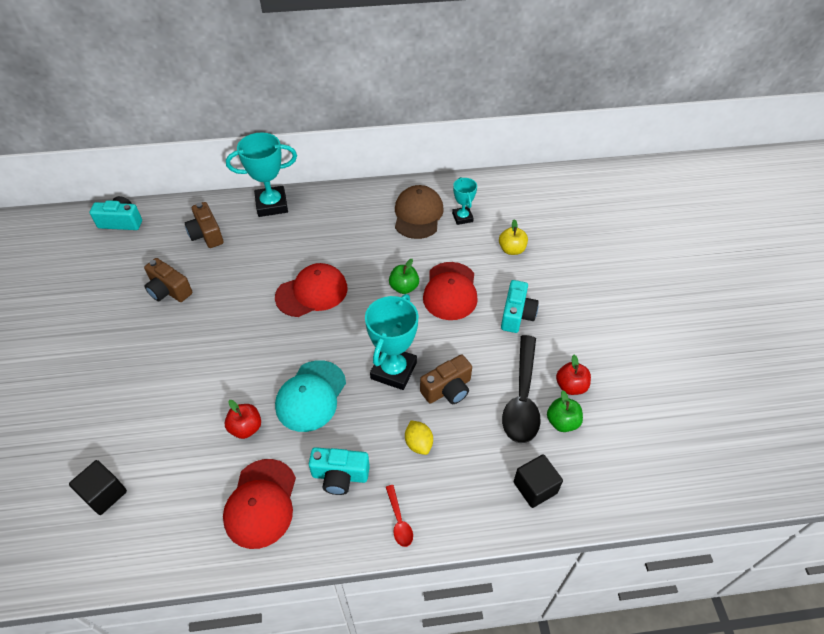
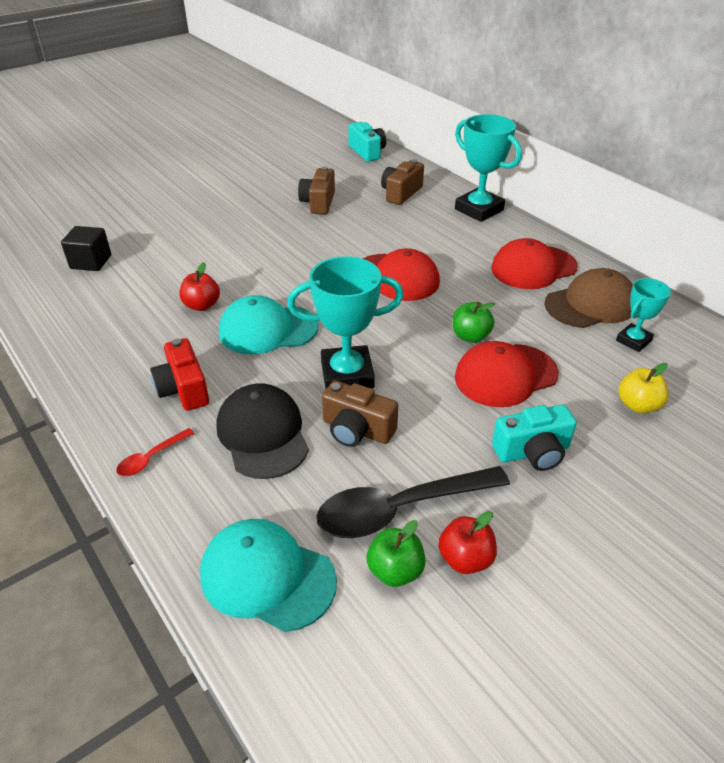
camera: 60 degrees right, 10 degrees down
red cap [223,459,296,549] -> red cap moved to [491,238,578,289]
turquoise camera [309,447,370,495] -> red camera [150,338,209,411]
yellow lemon [405,421,433,455] -> black cap [216,383,309,479]
black cube [514,454,563,508] -> turquoise cap [200,519,337,632]

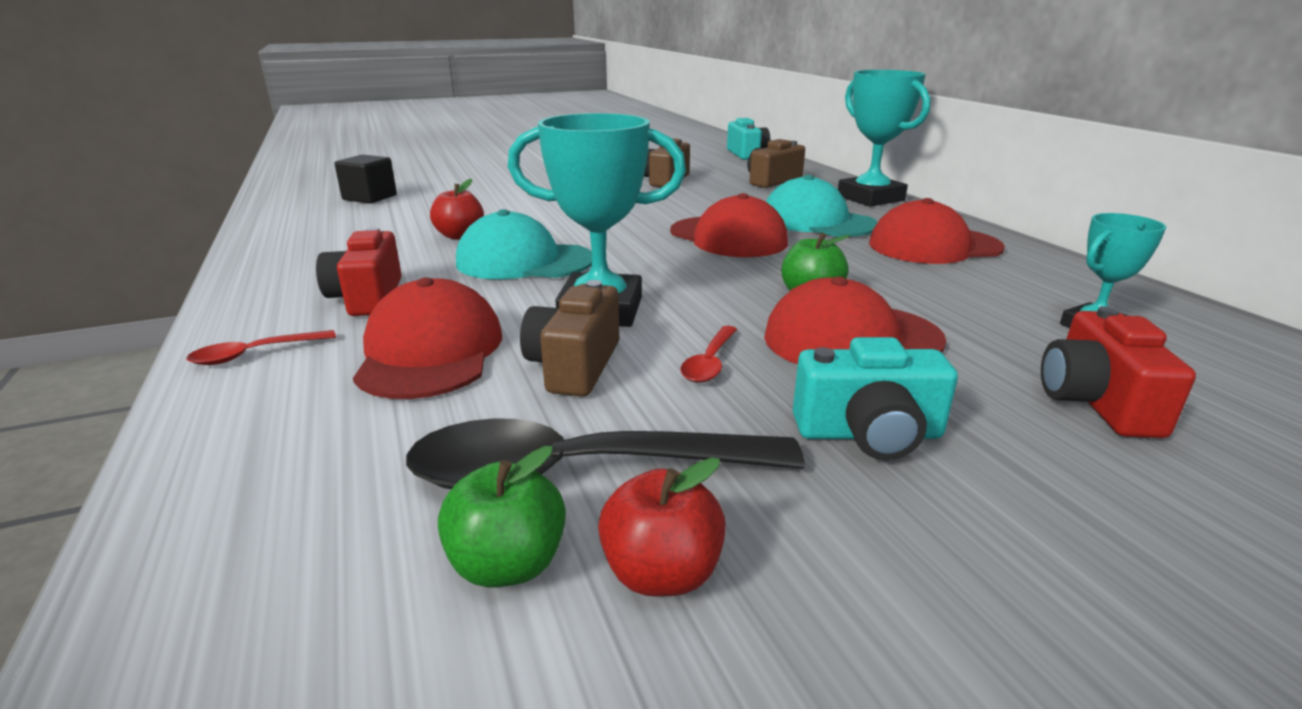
camera: 15 degrees right, 15 degrees down
turquoise cap [200,519,337,632] -> turquoise cap moved to [766,175,878,237]
black cap [216,383,309,479] -> red cap [353,277,502,399]
brown camera [322,381,398,447] -> brown camera turned 60 degrees clockwise [520,280,619,397]
brown cap [545,268,633,328] -> none
yellow apple [619,363,669,413] -> red camera [1041,306,1196,438]
none -> red spoon [681,326,737,383]

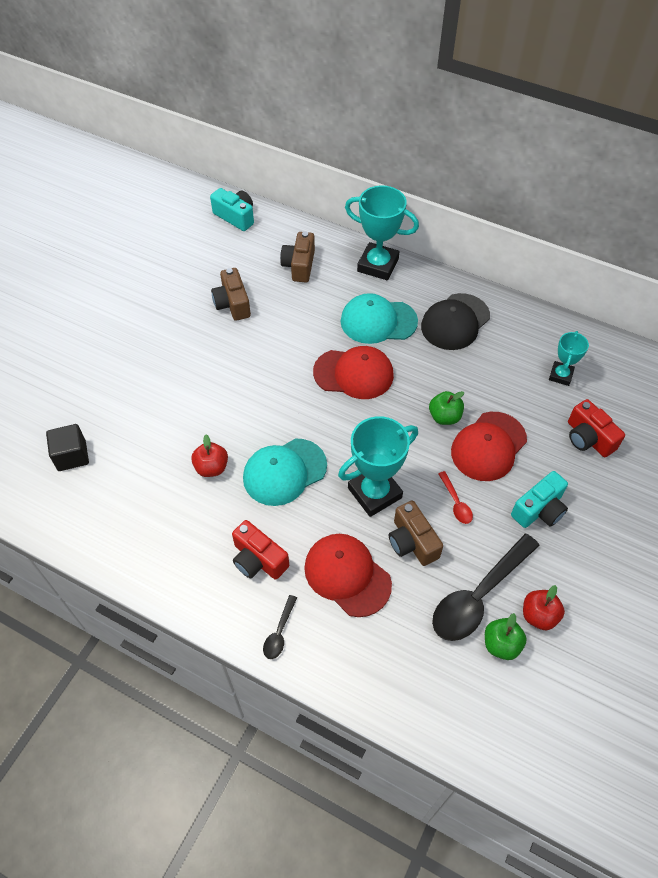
camera: 40 degrees left, 30 degrees up
red spoon [186,330,336,365] -> black spoon [263,595,297,659]
red cap [869,198,1005,264] -> black cap [421,293,490,350]

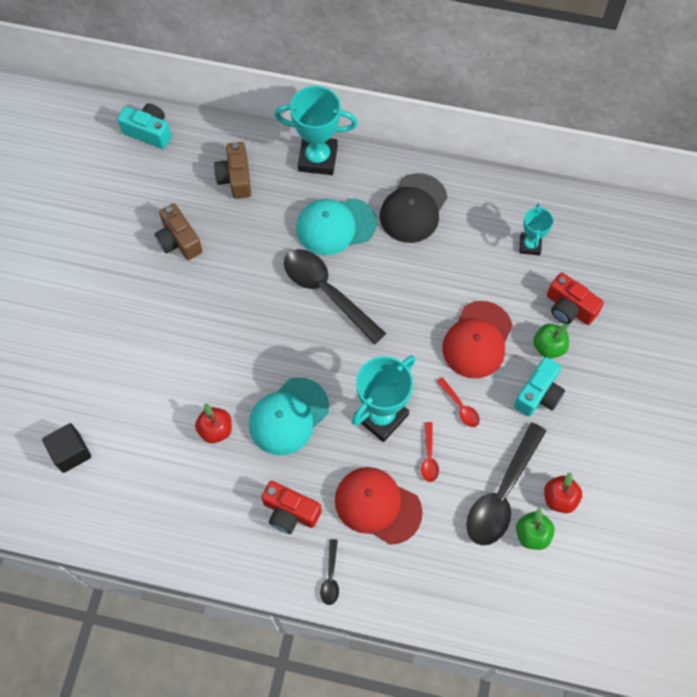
camera: 15 degrees left, 10 degrees up
red cap [313,346,394,399] -> black spoon [284,249,386,344]
brown camera [389,500,443,566] -> red spoon [421,422,439,482]
green apple [429,391,464,425] -> green apple moved to [533,324,569,358]

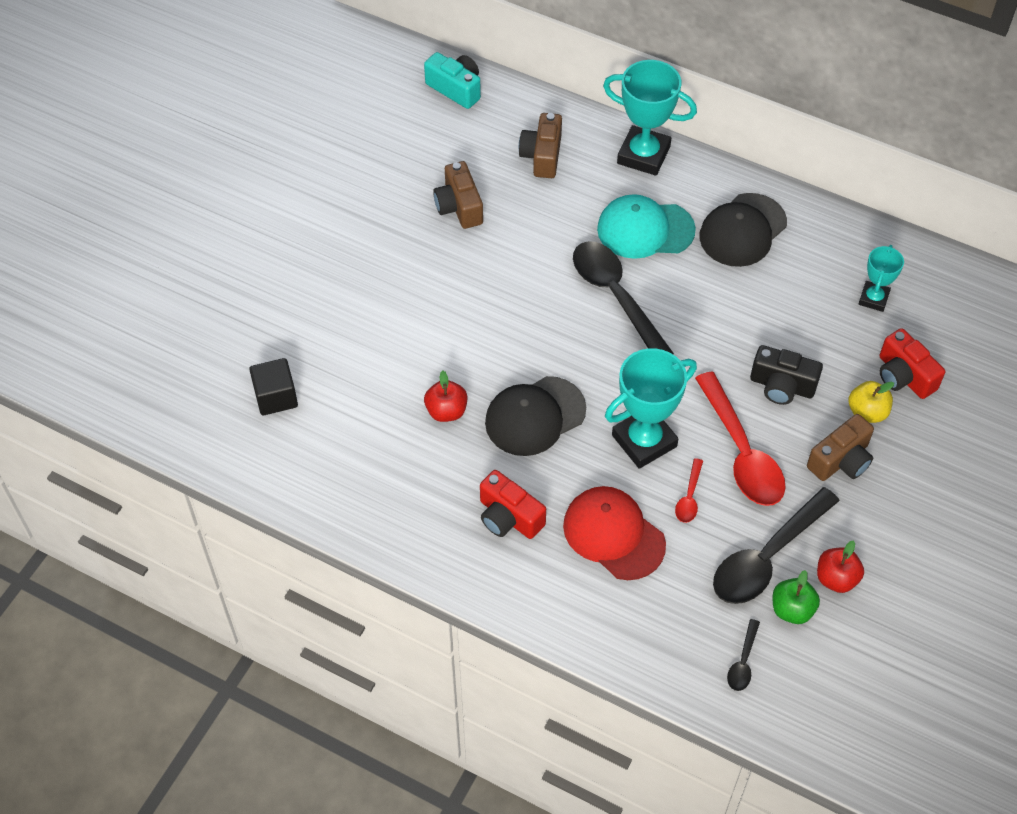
camera: 15 degrees right, 10 degrees down
turquoise cap [249,377,329,455] -> black cap [485,376,586,456]
black spoon [320,539,339,605] -> black spoon moved to [727,619,760,691]
red spoon [437,377,480,427] -> red spoon [695,371,786,506], size x2.21
red cap [442,301,513,378] -> black camera [750,345,823,405]
turquoise camera [514,357,565,416] -> brown camera [807,414,874,481]
green apple [533,324,569,358] -> yellow apple [849,381,894,423]

